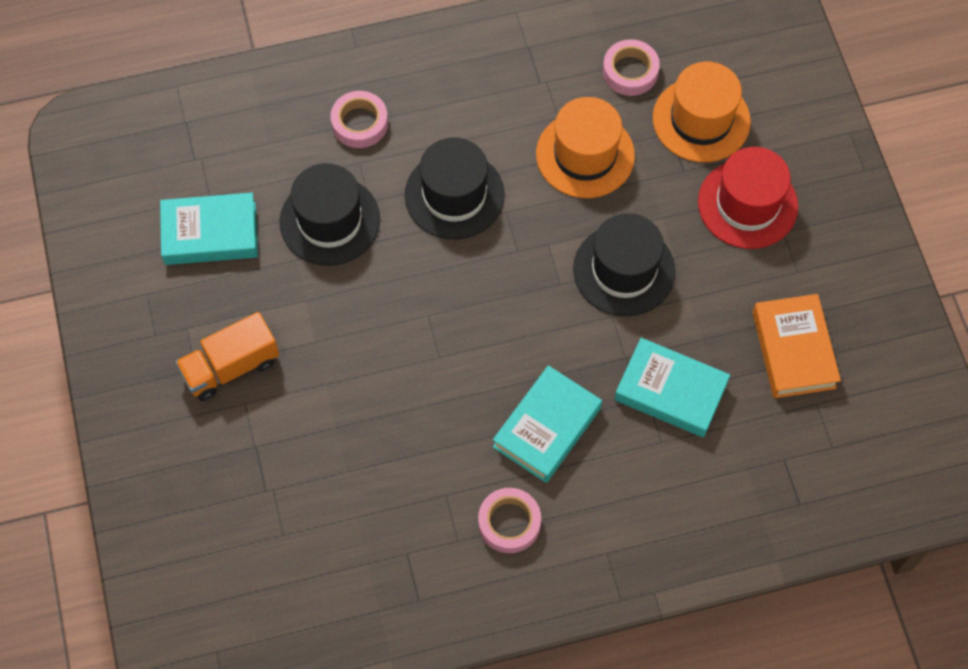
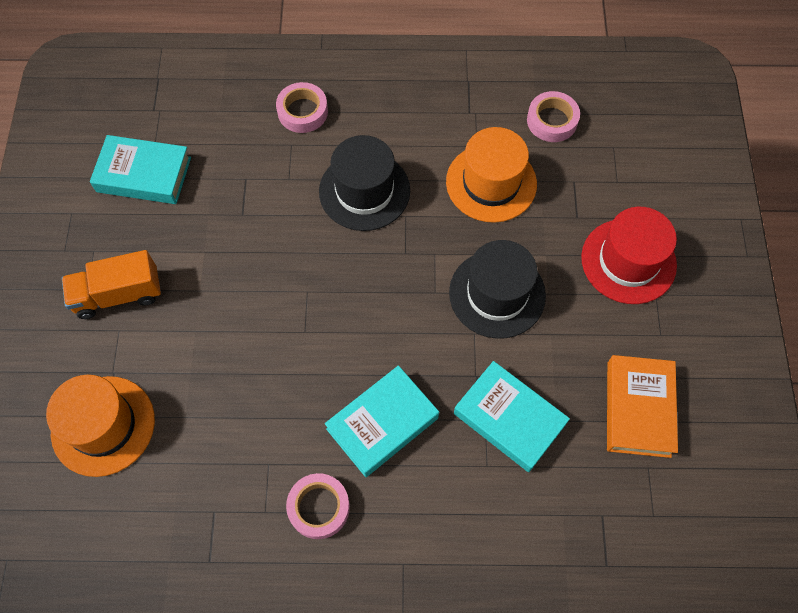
camera: 15 degrees right, 0 degrees up
black hat [280,163,380,266] -> none
orange hat [653,62,751,162] -> orange hat moved to [46,374,155,477]

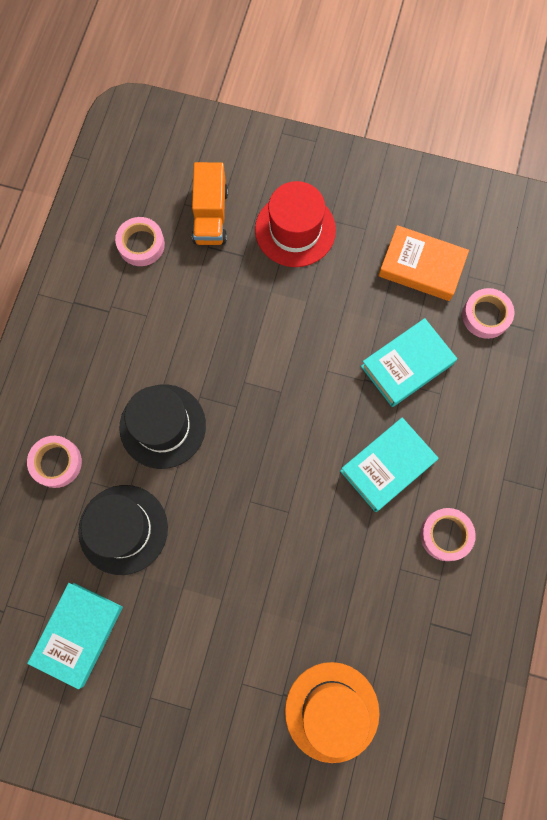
camera: 75 degrees left, 10 degrees up
orange truck [62,250,161,319] -> orange truck moved to [192,162,228,245]
turquoise book [325,365,439,477] -> turquoise book turned 75 degrees clockwise [340,418,438,512]
orange hat [446,127,537,223] -> none
black hat [449,240,546,339] -> black hat moved to [78,485,168,575]
none -> pink tape [462,288,514,339]

